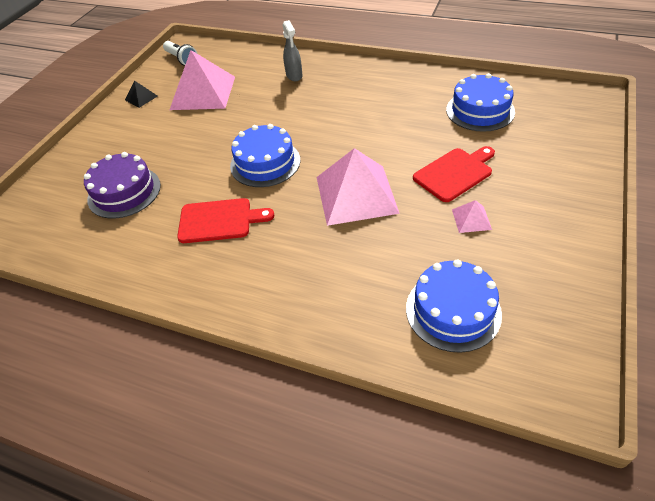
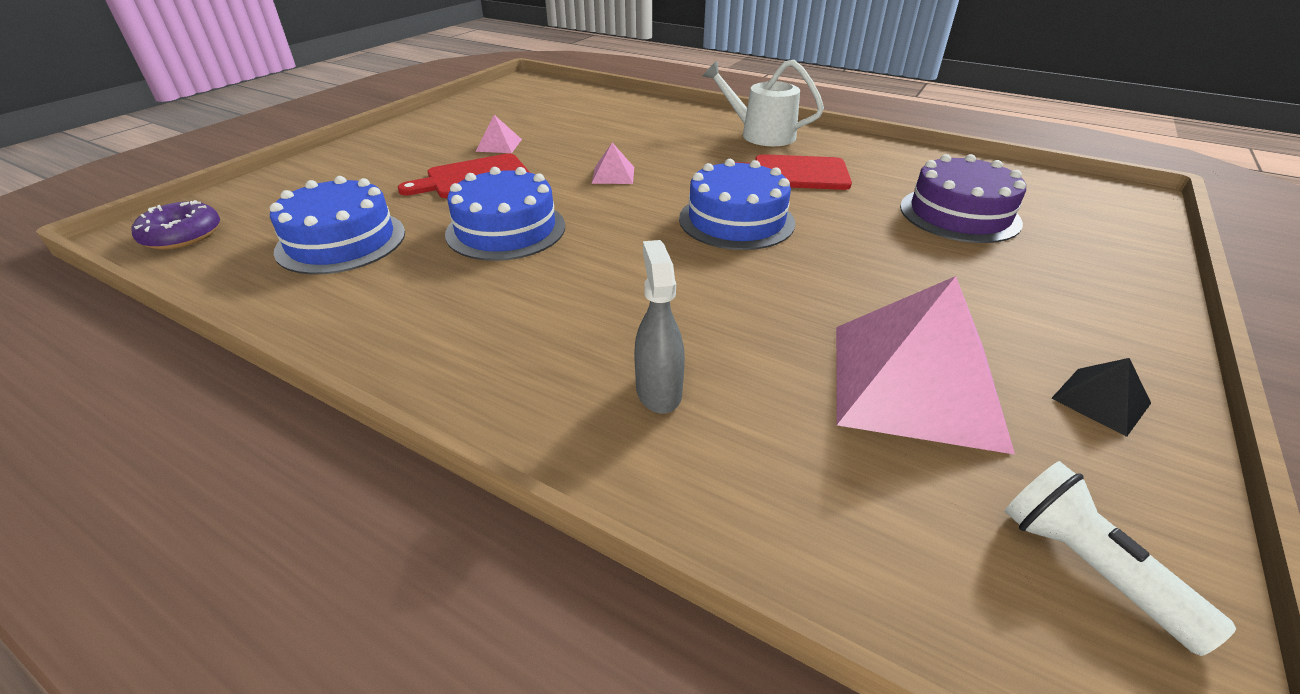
camera: 175 degrees left, 10 degrees down
pink pyramid [317,148,400,226] -> pink pyramid [592,143,634,184], size x0.43
blue cake [406,260,502,353] -> blue cake moved to [445,167,565,261]
none -> purple donut [131,200,220,250]
none -> white watering can [703,60,824,146]

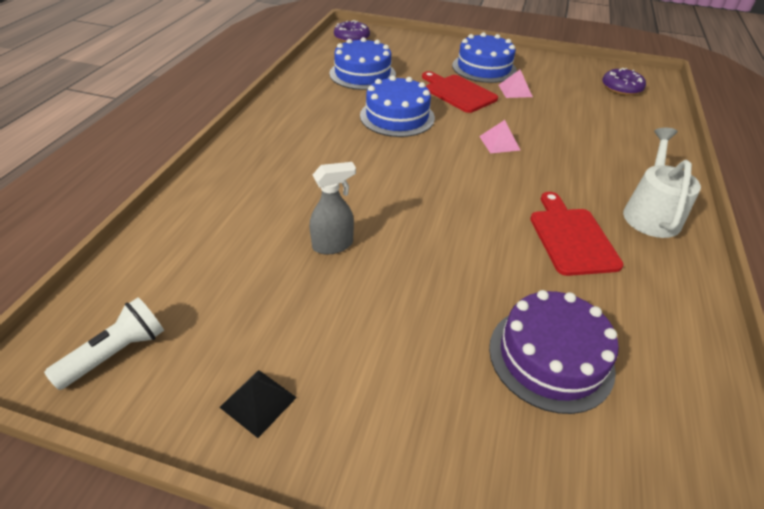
camera: 75 degrees right, 5 degrees up
grey spray bottle [634,240,685,414] -> grey spray bottle moved to [310,162,356,254]
blue cake [679,159,795,250] -> blue cake moved to [452,32,517,83]
pink pyramid [836,276,1015,455] -> none
none -> purple donut [602,68,646,95]

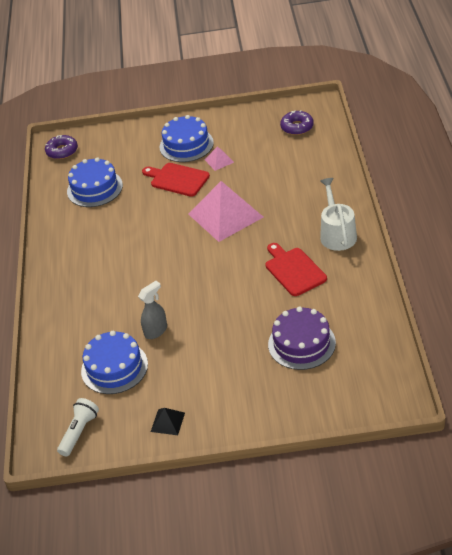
camera: 15 degrees left, 0 degrees up
blue cake [360,75,435,137] -> blue cake moved to [81,331,148,394]
pink pyramid [479,120,521,153] -> pink pyramid [188,181,263,242], size x2.32

